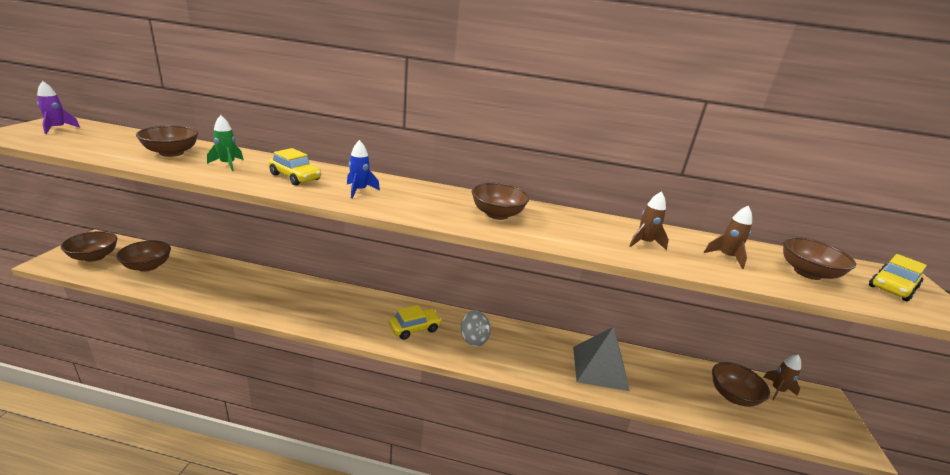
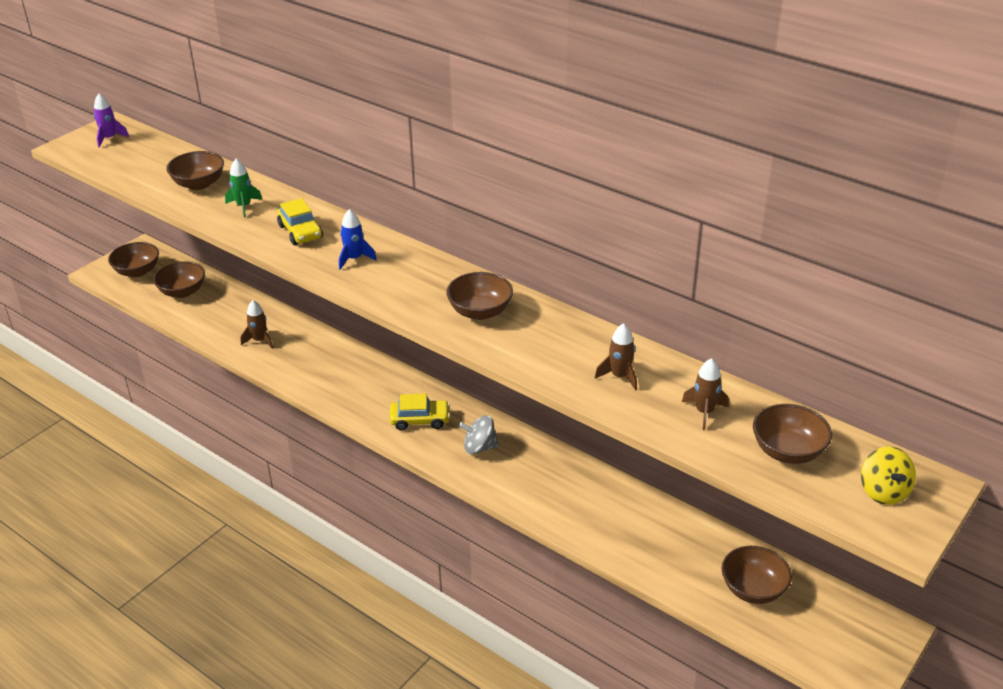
camera: 30 degrees right, 10 degrees up
grey spinning top [461,311,491,347] -> grey spinning top turned 105 degrees clockwise [459,415,499,455]
grey pyramid [573,327,630,391] -> none
brown rocket [763,354,801,400] -> brown rocket moved to [241,300,273,349]
yellow car [869,254,927,301] -> yellow spinning top [861,447,916,505]

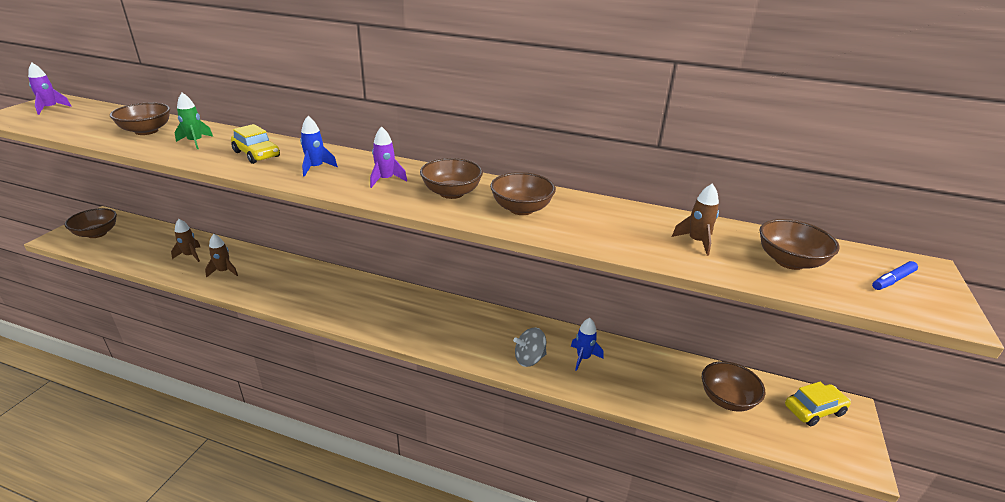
camera: 20 degrees left, 5 degrees down
brown bowl [153,261,205,298] -> brown bowl moved to [490,172,556,215]
yellow car [390,394,450,431] -> yellow car moved to [785,382,851,426]
grey spinning top [459,415,499,455] -> grey spinning top moved to [513,327,547,367]
brown rocket [595,323,637,391] -> brown rocket moved to [171,219,200,262]
yellow spinning top [861,447,916,505] -> blue marker [872,261,918,290]
none -> purple rocket [370,126,407,188]
none -> blue rocket [571,318,603,371]

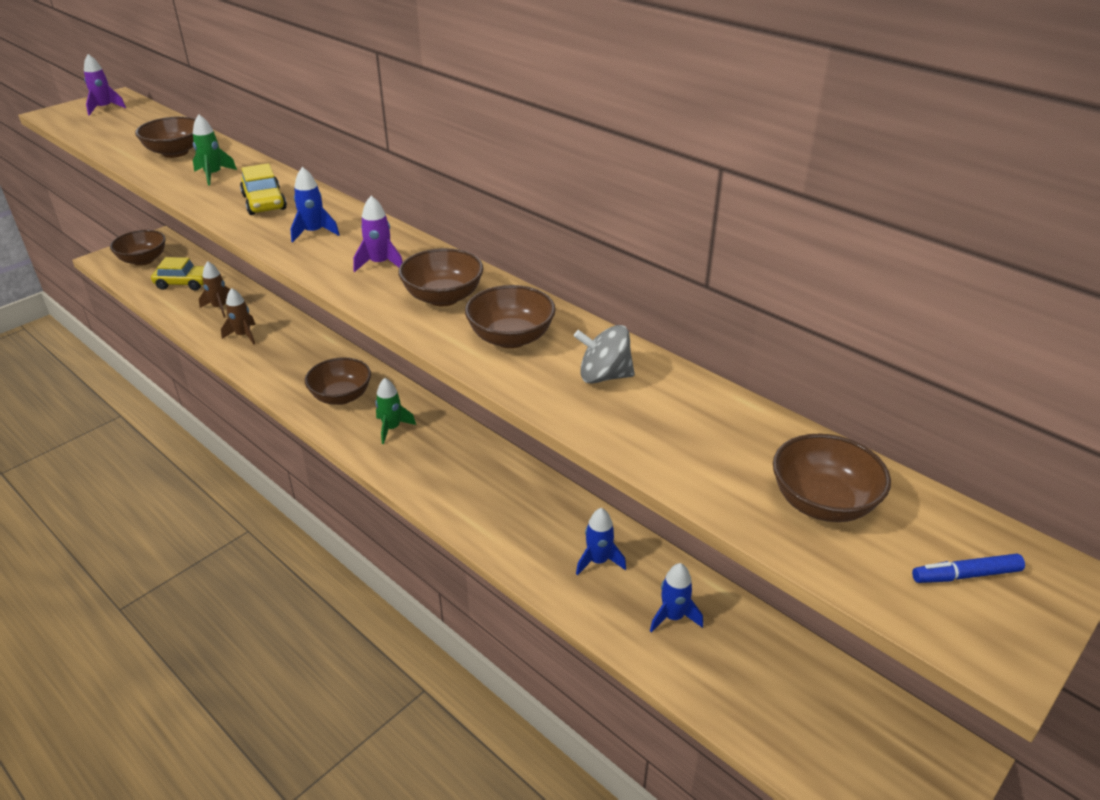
camera: 25 degrees right, 5 degrees up
grey spinning top [513,327,547,367] -> grey spinning top moved to [574,325,635,384]
brown rocket [672,183,719,256] -> none
brown bowl [702,361,765,412] -> brown bowl moved to [305,357,371,405]
yellow car [785,382,851,426] -> yellow car moved to [151,257,204,291]
none -> green rocket [375,378,416,444]
none -> blue rocket [650,563,703,633]

